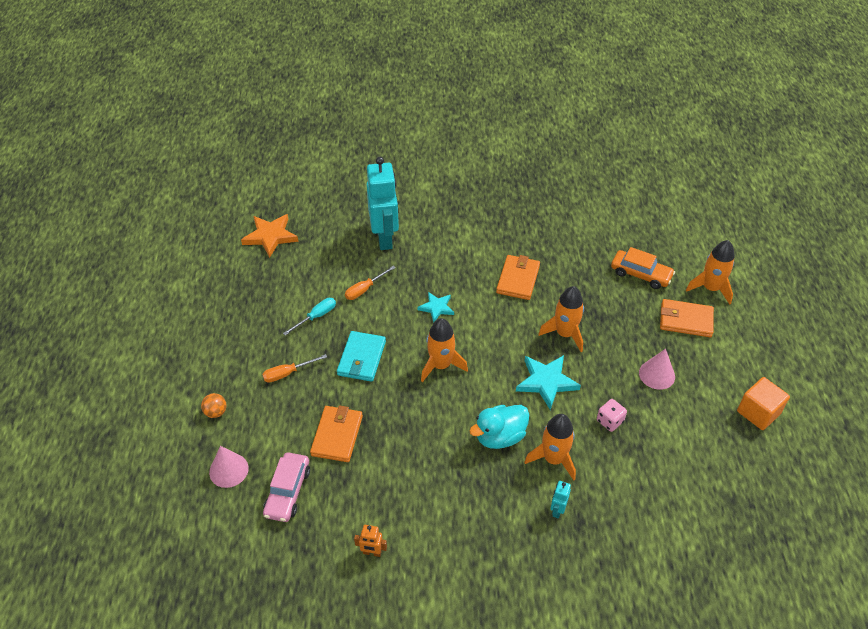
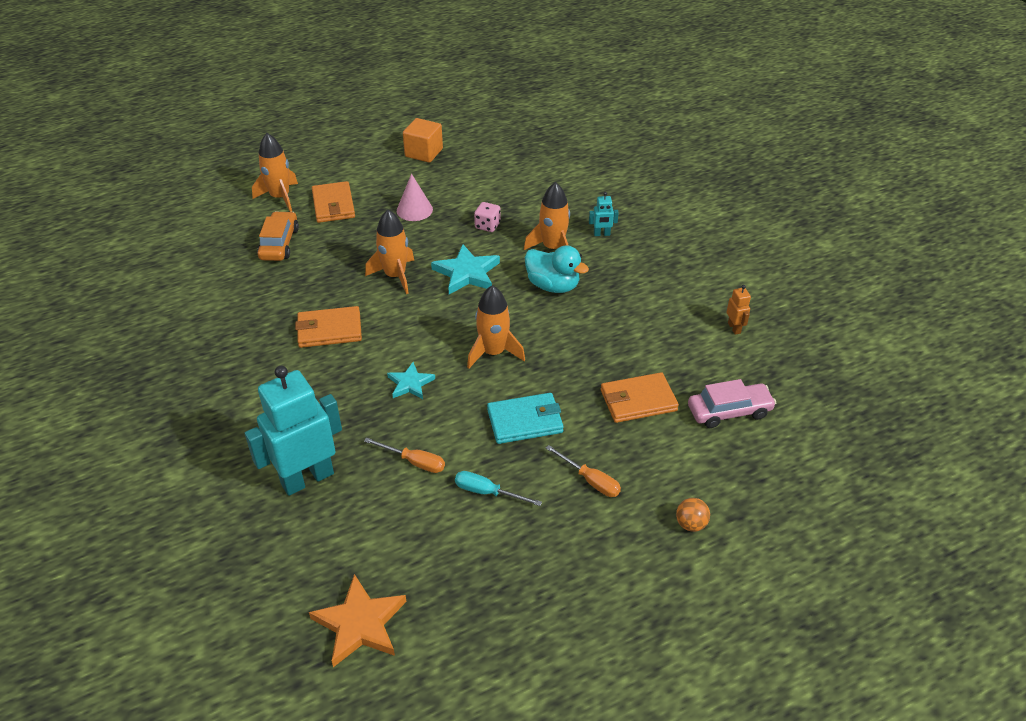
camera: 115 degrees left, 5 degrees down
pink cone [209,446,249,488] -> none

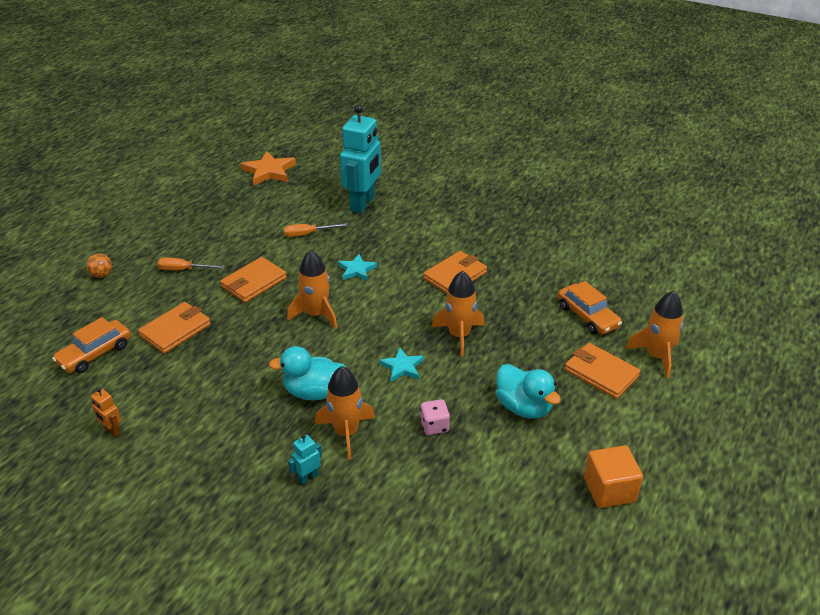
camera: 145 degrees right, 5 degrees down
pink cone [397,174,433,221] -> turquoise duck [496,364,561,419]
turquoise star [431,244,500,294] -> turquoise star [379,347,424,382], size x0.62
turquoise screwdriver [455,471,542,506] -> none
turquoise wallet [487,393,564,444] -> orange wallet [220,257,287,303]
pink car [688,379,776,428] -> orange car [52,317,131,373]

